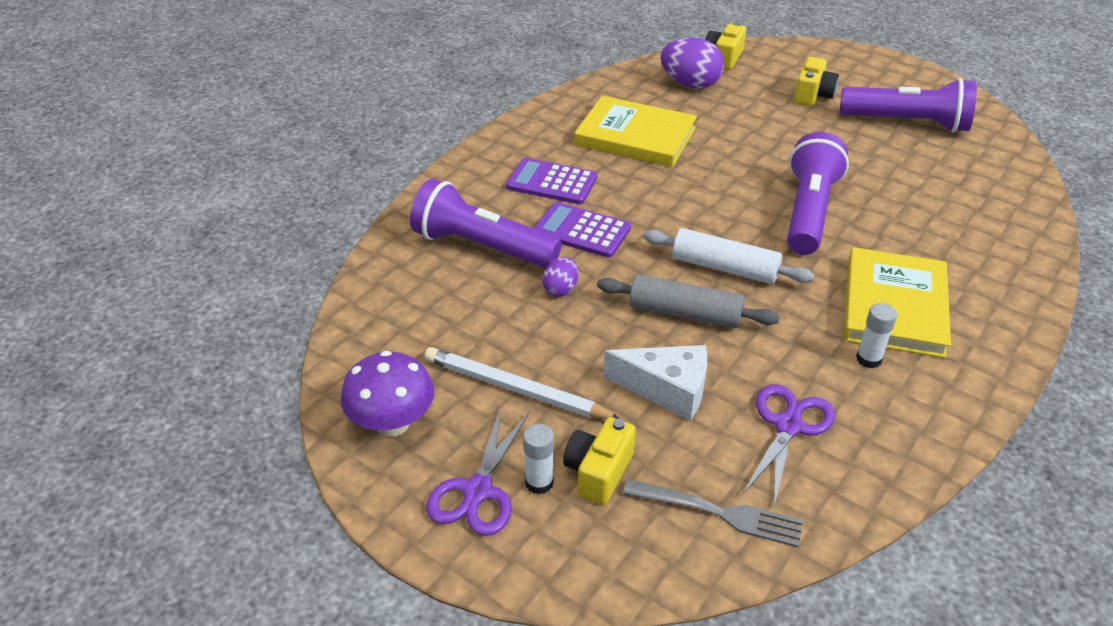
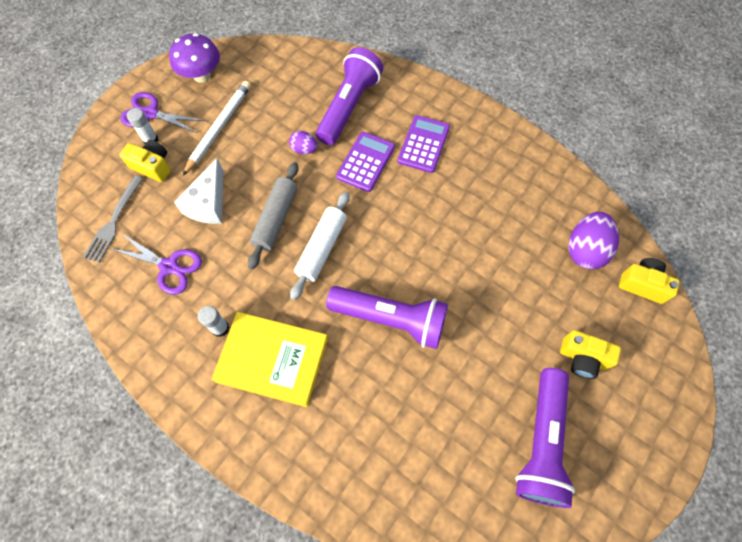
camera: 90 degrees right, 25 degrees up
yellow book [574,96,697,167] -> none

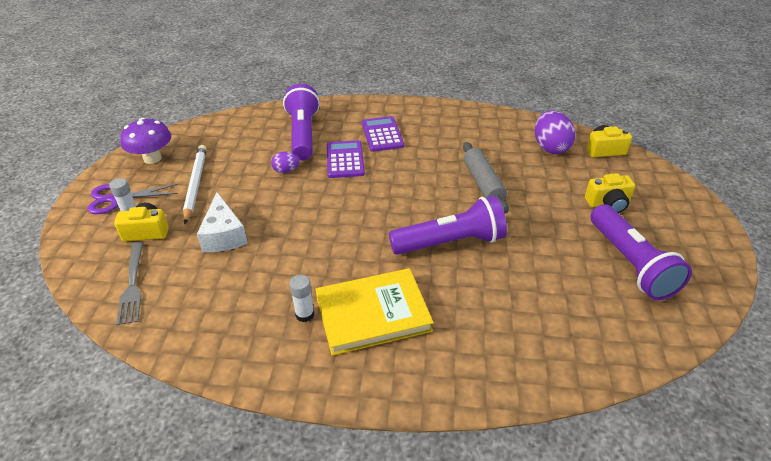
camera: 30 degrees left, 25 degrees down
purple scissors [112,233,202,295] -> none
grey rolling pin [248,162,299,270] -> grey rolling pin moved to [463,142,509,214]
white rolling pin [290,192,350,300] -> none

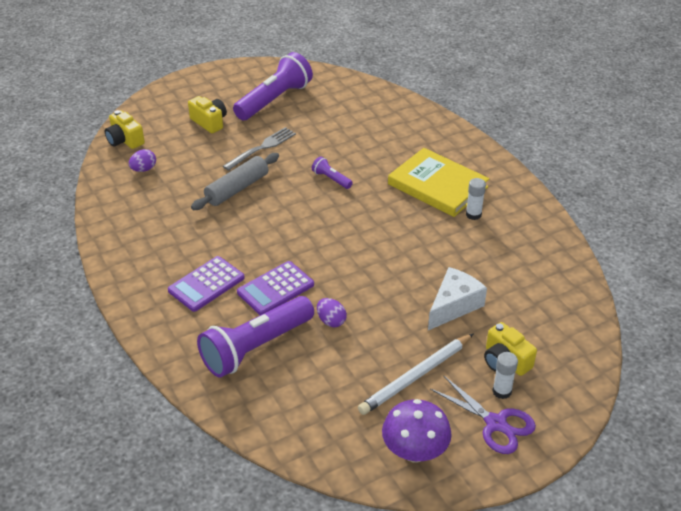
camera: 125 degrees left, 0 degrees up
grey fork [116,242,143,325] -> grey fork moved to [223,127,296,171]
purple flashlight [389,196,507,255] -> purple flashlight [312,156,353,189], size x0.44
purple egg [535,111,576,154] -> purple egg [129,149,156,172], size x0.54

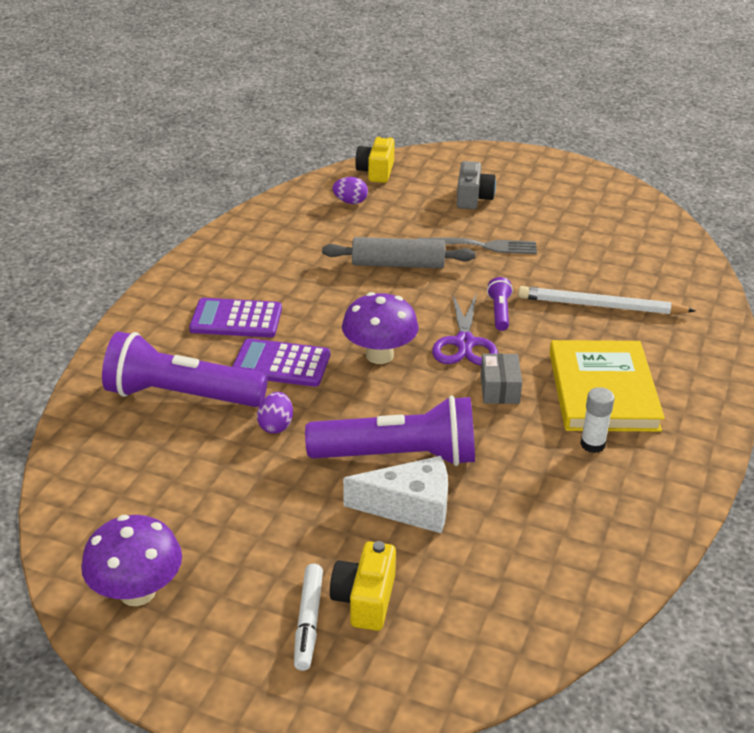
camera: 50 degrees right, 5 degrees down
yellow camera [188,96,227,133] -> grey camera [457,161,496,209]
purple flashlight [233,52,313,120] -> purple flashlight moved to [305,395,475,466]
white pencil [358,334,473,415] -> white pencil moved to [518,286,696,314]
purple scissors [430,376,536,454] -> purple scissors moved to [432,295,498,365]
white glue stick [493,352,518,399] -> white marker [294,564,323,671]
none -> purple mushroom [342,292,419,364]
none -> grey box [481,354,522,404]

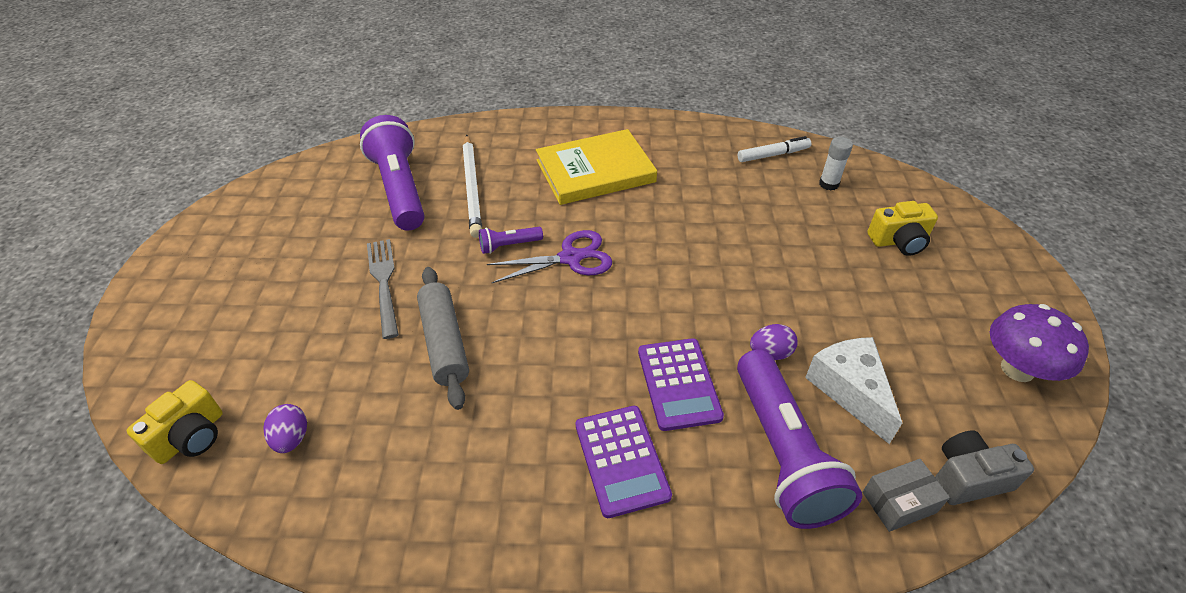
camera: 110 degrees left, 10 degrees up
white marker [294,564,323,671] -> white marker moved to [738,136,811,162]
purple flashlight [305,395,475,466] -> purple flashlight moved to [360,115,425,230]
purple mushroom [342,292,419,364] -> none
white cheese [343,456,448,533] -> white cheese moved to [805,337,902,444]
yellow camera [355,135,395,183] -> yellow camera turned 45 degrees counterclockwise [127,380,223,464]
grey camera [457,161,496,209] -> grey camera moved to [935,430,1034,505]
grey box [481,354,522,404] -> grey box moved to [863,459,950,532]
white glue stick [580,387,614,453] -> white glue stick moved to [819,137,853,191]

